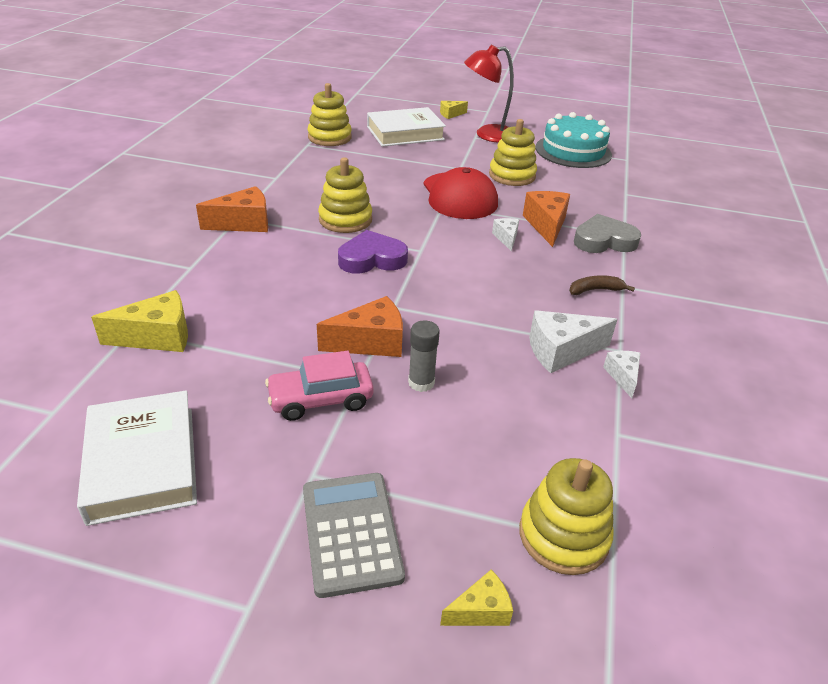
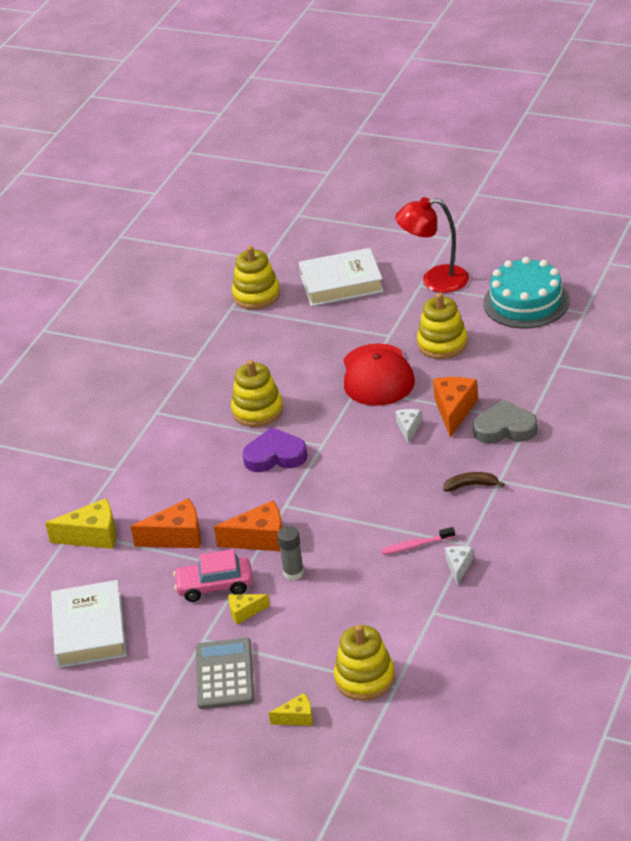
camera: 15 degrees right, 0 degrees up
orange cheese [196,186,268,232] -> orange cheese moved to [130,498,201,548]
yellow cheese [440,101,468,119] -> yellow cheese moved to [228,594,270,625]
white cheese [529,310,617,373] -> pink toothbrush [381,527,455,555]

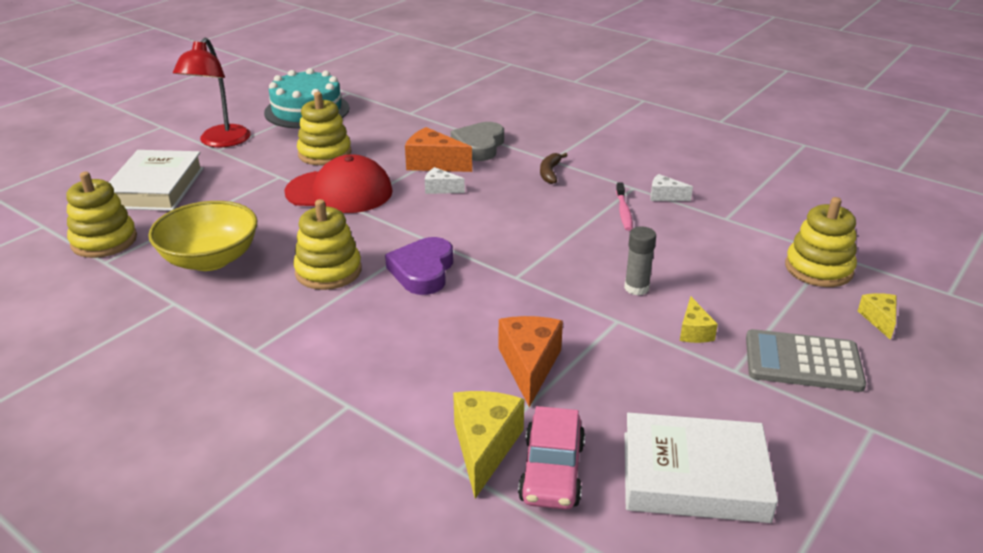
camera: 80 degrees left, 5 degrees down
pink car [173,549,253,602] -> pink car moved to [518,406,585,510]
orange cheese [214,500,282,551] -> none
none -> yellow bowl [148,201,257,271]

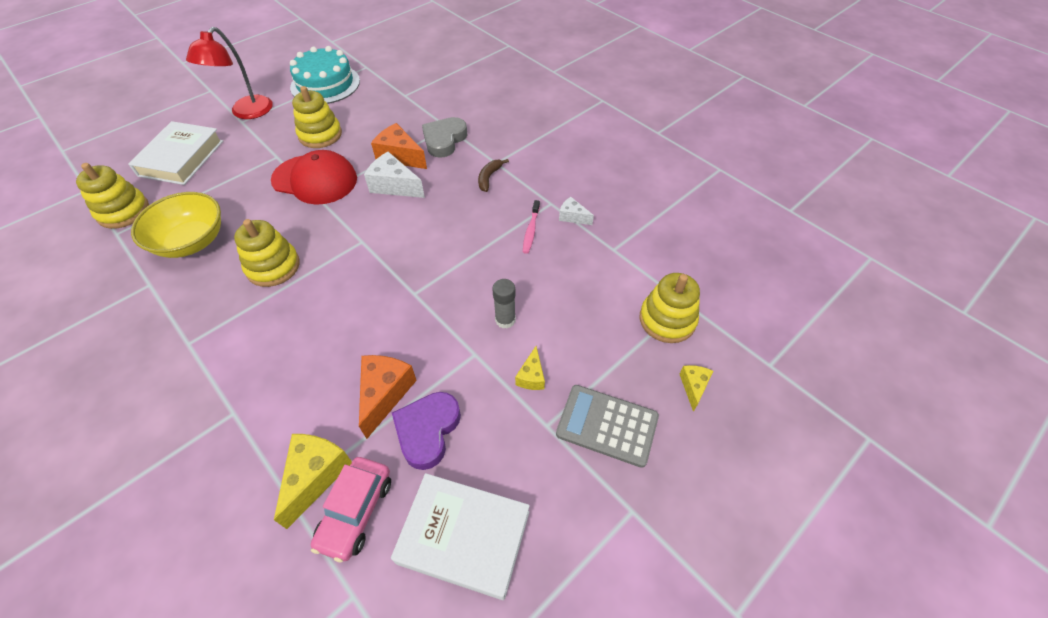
camera: 10 degrees right, 20 degrees up
purple heart [385,237,453,295] -> purple heart moved to [392,392,461,470]
white cheese [425,167,465,194] -> white cheese [364,152,425,198], size x1.76

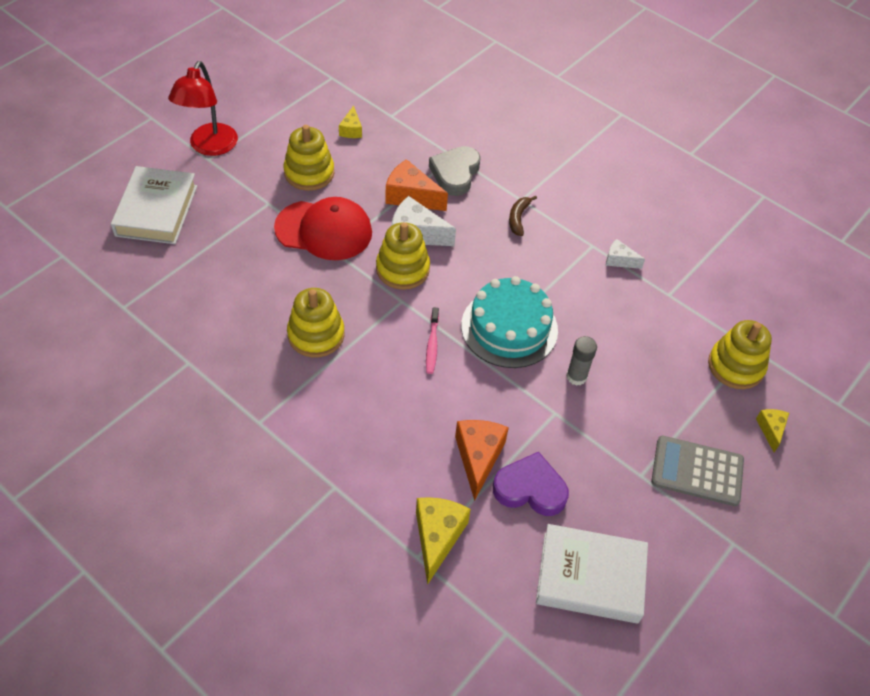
camera: 10 degrees left, 0 degrees up
yellow stacking toy [76,163,149,229] -> yellow stacking toy moved to [376,222,430,290]
yellow bowl [131,192,221,258] -> none
turquoise cake [290,46,360,104] -> turquoise cake moved to [461,276,558,368]
pink car [311,457,391,563] -> none
purple heart [392,392,461,470] -> purple heart turned 90 degrees clockwise [493,452,569,516]
yellow cheese [515,346,545,390] -> yellow cheese moved to [339,105,362,138]
pink toothbrush [523,200,540,254] -> pink toothbrush moved to [426,307,439,374]

